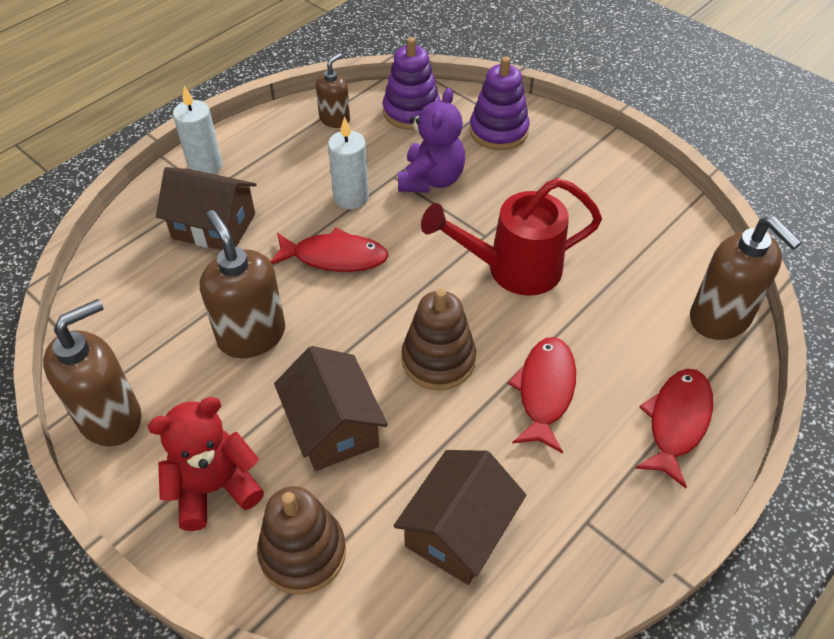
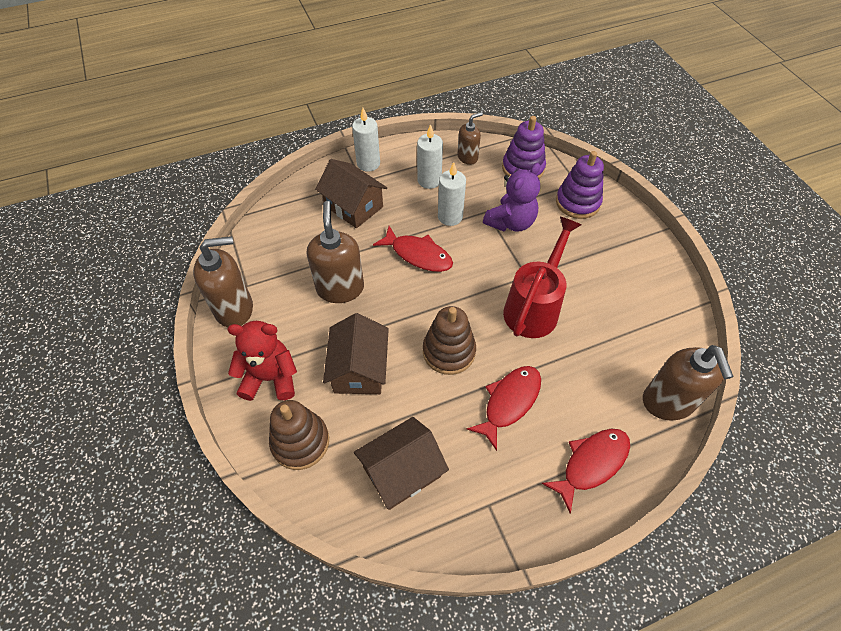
camera: 25 degrees right, 5 degrees up
red watering can [421,178,602,296] -> red watering can turned 105 degrees clockwise [503,217,581,338]
none -> white candle [417,124,443,189]

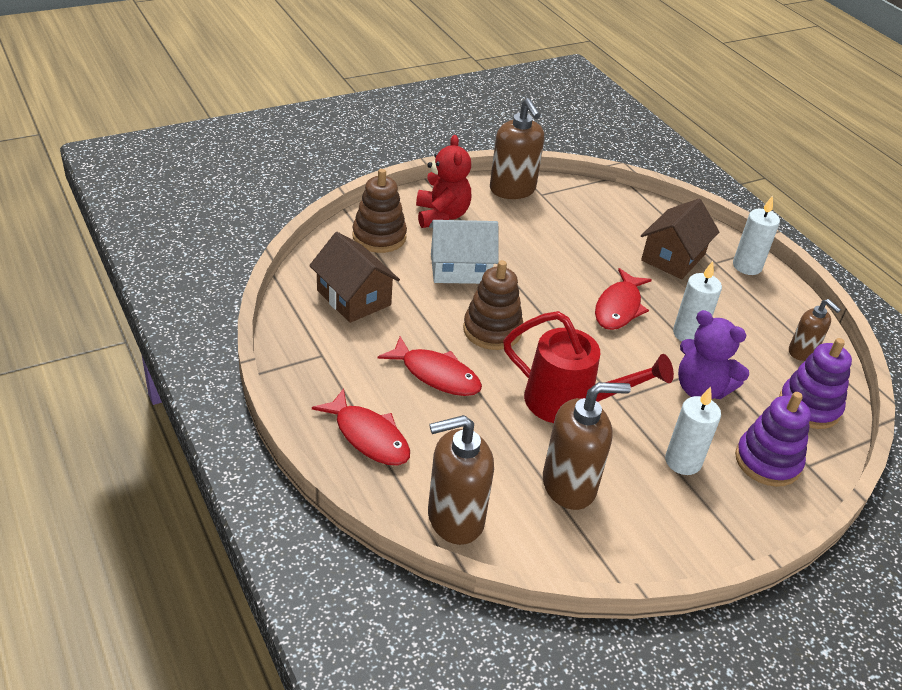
camera: 80 degrees right, 15 degrees down
brown soap dispenser [307,201,364,303] -> brown soap dispenser moved to [543,382,631,510]
brown house [323,313,389,394] -> white house [429,220,499,284]
white candle [417,124,443,189] -> white candle moved to [665,386,721,475]

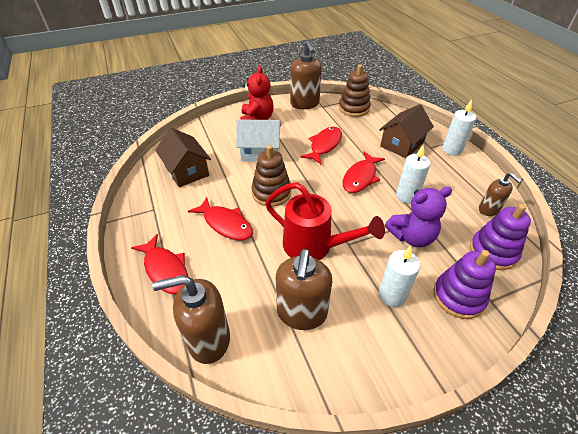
camera: 10 degrees right, 5 degrees up
brown stacking toy [352,169,407,253] -> brown stacking toy moved to [339,64,371,117]
brown soap dispenser [543,382,631,510] -> brown soap dispenser turned 105 degrees clockwise [276,249,332,330]
purple teddy bear [678,310,749,399] -> purple teddy bear turned 60 degrees counterclockwise [385,187,452,247]
none -> red fish [301,127,342,164]

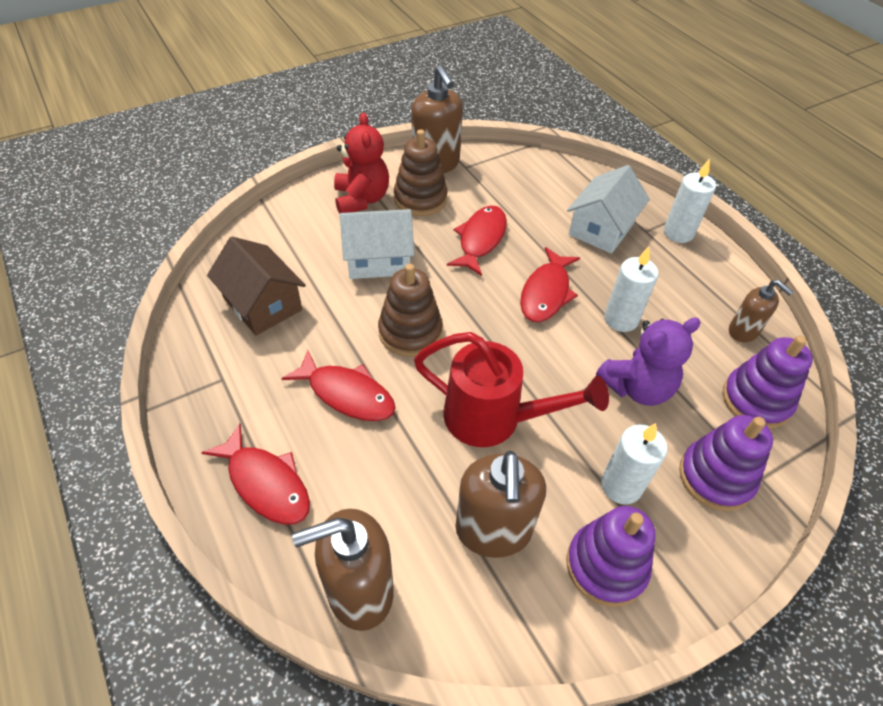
camera: 10 degrees left, 5 degrees up
brown stacking toy [339,64,371,117] -> brown stacking toy moved to [394,129,447,216]
brown house [379,104,434,158] -> white house [567,165,650,254]
none -> purple stacking toy [566,506,656,607]

